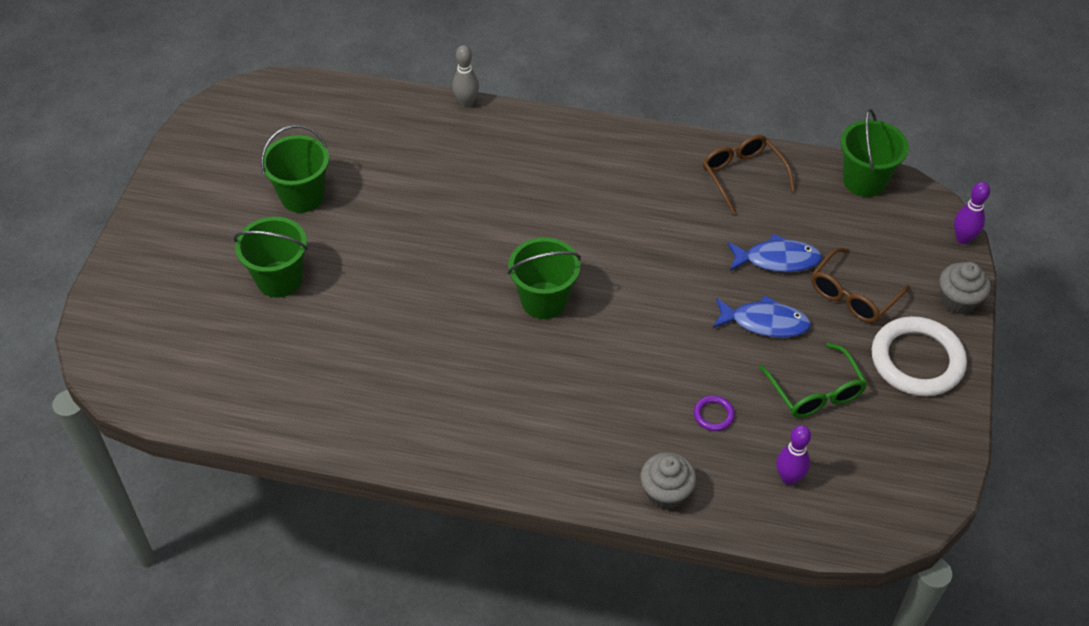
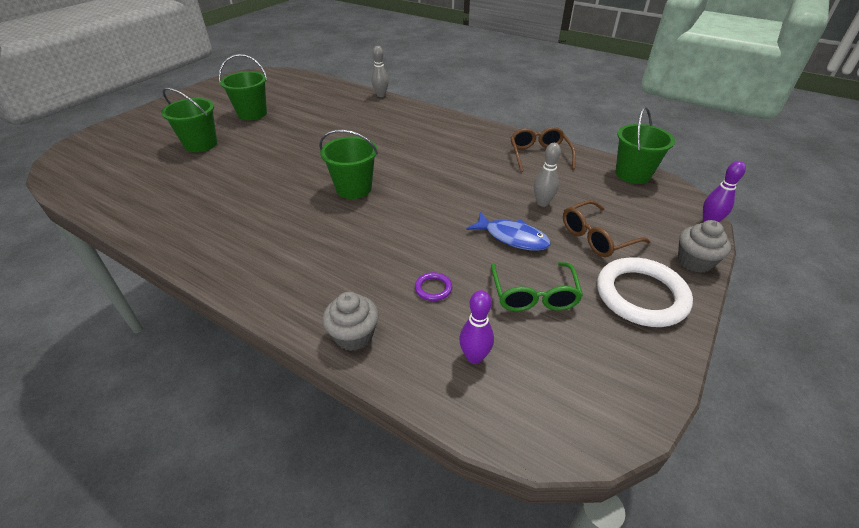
camera: 20 degrees right, 10 degrees down
blue fish [727,234,822,272] -> grey bowling pin [534,143,561,207]

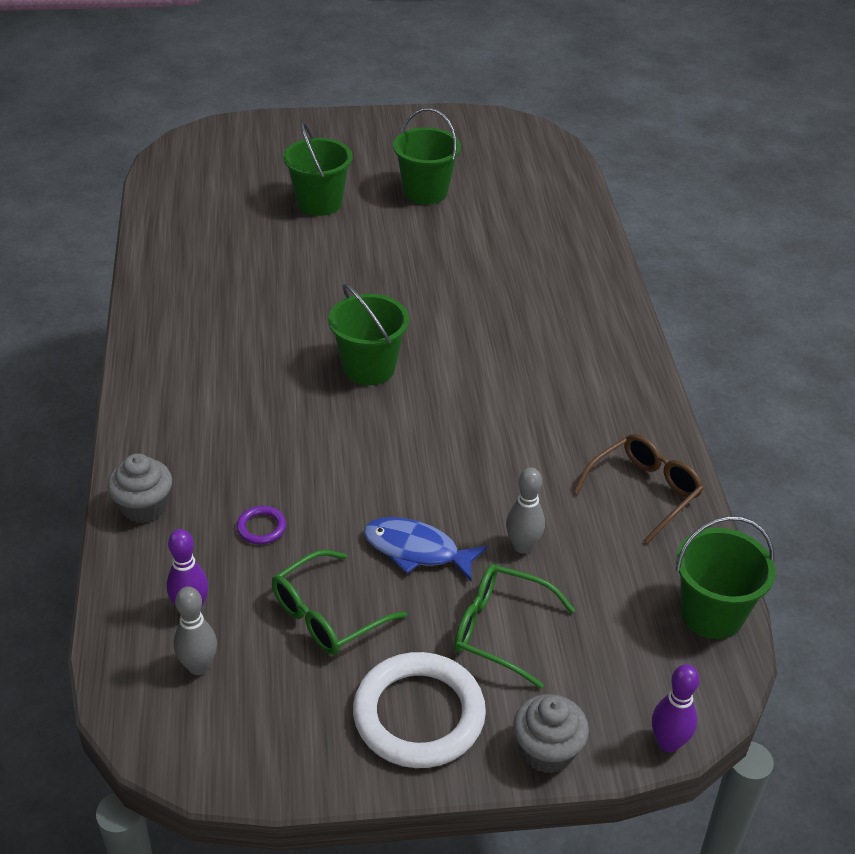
camera: 50 degrees right, 0 degrees up
grey bowling pin [371,46,389,97] -> grey bowling pin moved to [173,586,217,675]
blue fish [466,212,551,251] -> blue fish turned 120 degrees clockwise [364,517,487,581]
brown glasses [563,200,651,257] -> green glasses [454,564,575,689]

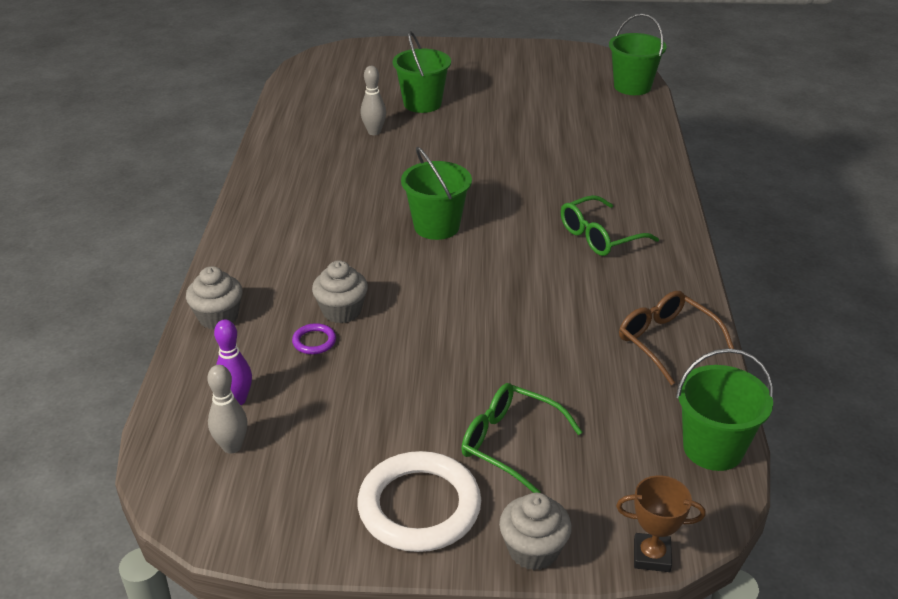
camera: 10 degrees right, 5 degrees down
green glasses [272,549,407,655] -> green glasses moved to [561,195,659,256]
blue fish [364,517,487,581] -> none
green bucket [393,108,461,204] -> green bucket moved to [609,14,666,95]
grey bowling pin [506,467,545,554] -> grey bowling pin moved to [360,66,386,135]
brown glasses [573,434,703,544] -> brown glasses turned 90 degrees counterclockwise [619,291,734,385]
purple bowling pin [652,664,700,752] -> brown trophy [616,475,706,572]
none -> grey cupcake [312,260,368,323]

